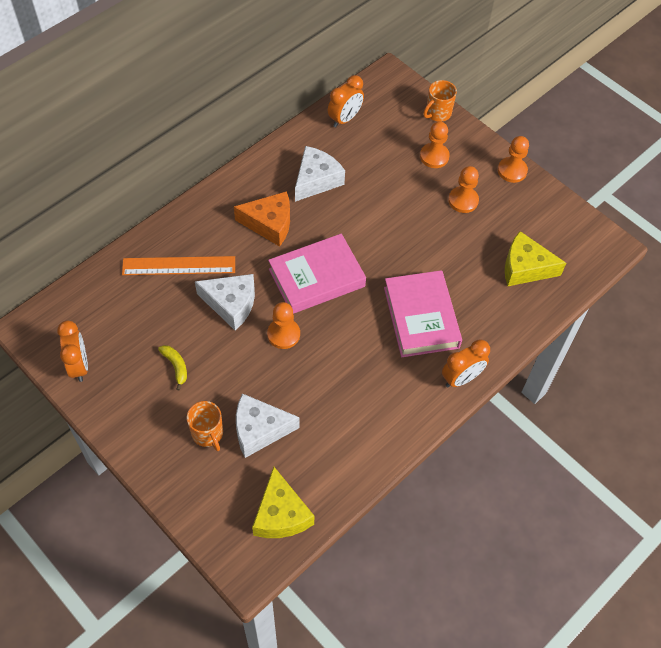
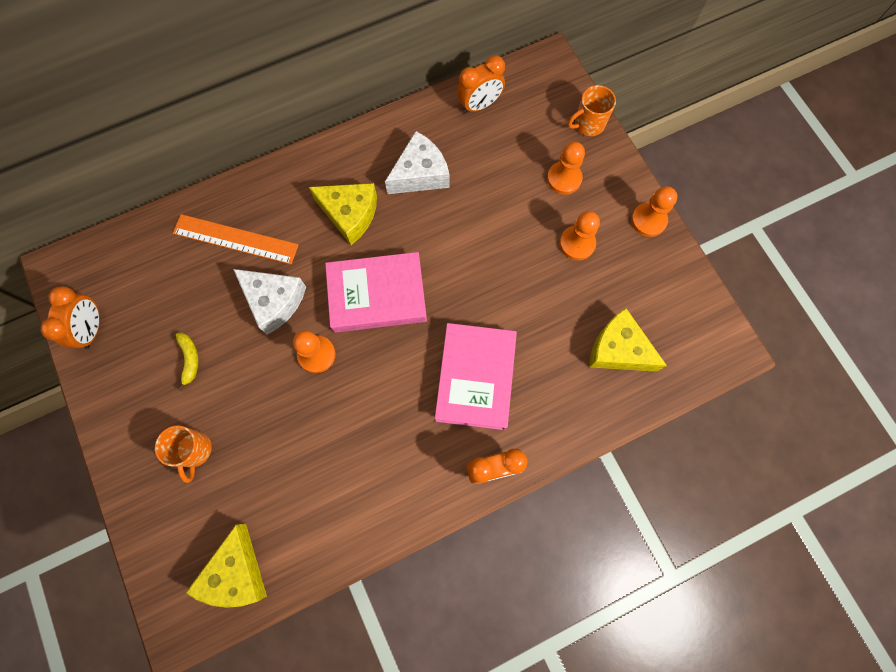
camera: 20 degrees right, 15 degrees up
orange cheese [234,191,290,247] -> yellow cheese [309,183,377,245]
white cheese [236,393,300,458] -> none

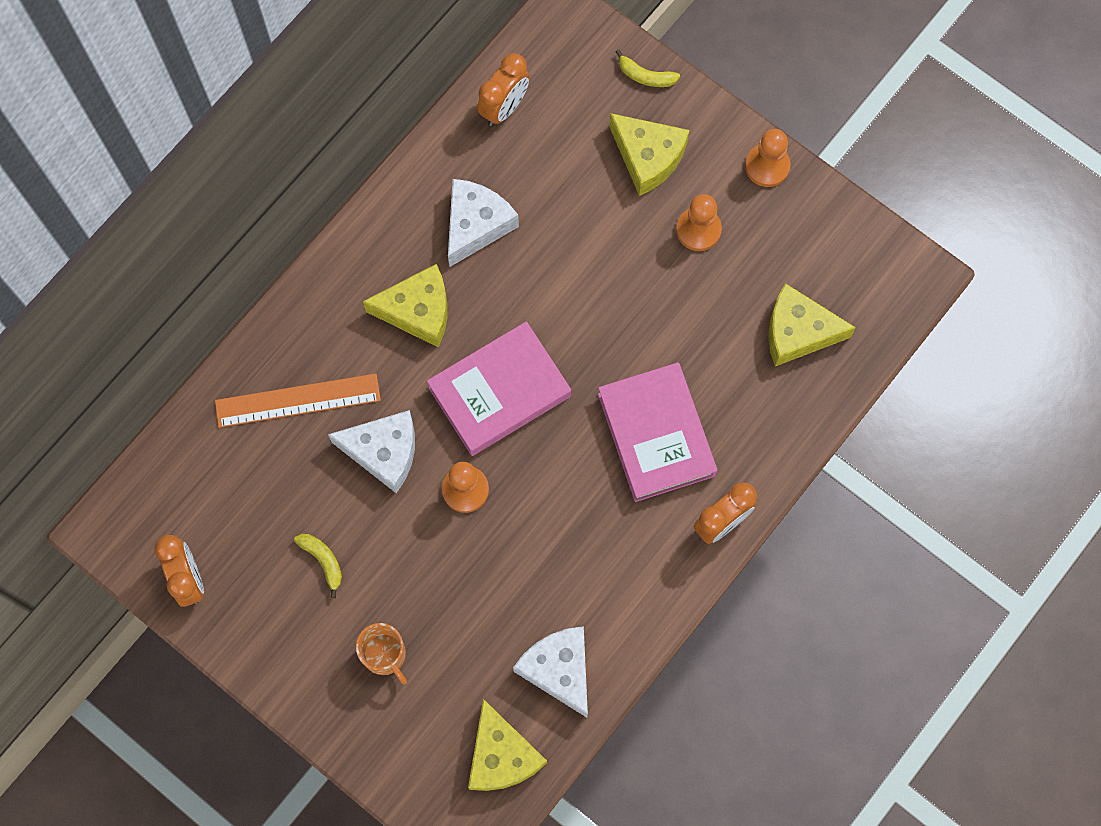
camera: 25 degrees left, 0 degrees up
orange pawn [547,142,585,194] -> yellow cheese [609,113,690,196]
orange mug [568,85,616,136] -> yellow banana [616,49,680,87]
none -> white cheese [513,626,588,718]

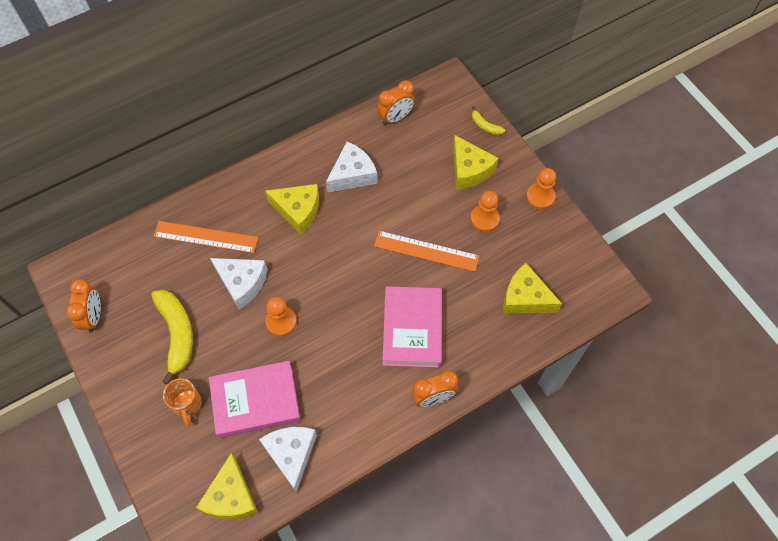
camera: 20 degrees right, 10 degrees down
yellow banana [294,534,342,598] -> yellow banana [151,290,193,384], size x2.06
pink book [427,321,571,456] -> pink book moved to [209,361,301,438]
none -> orange ruler [374,231,479,272]

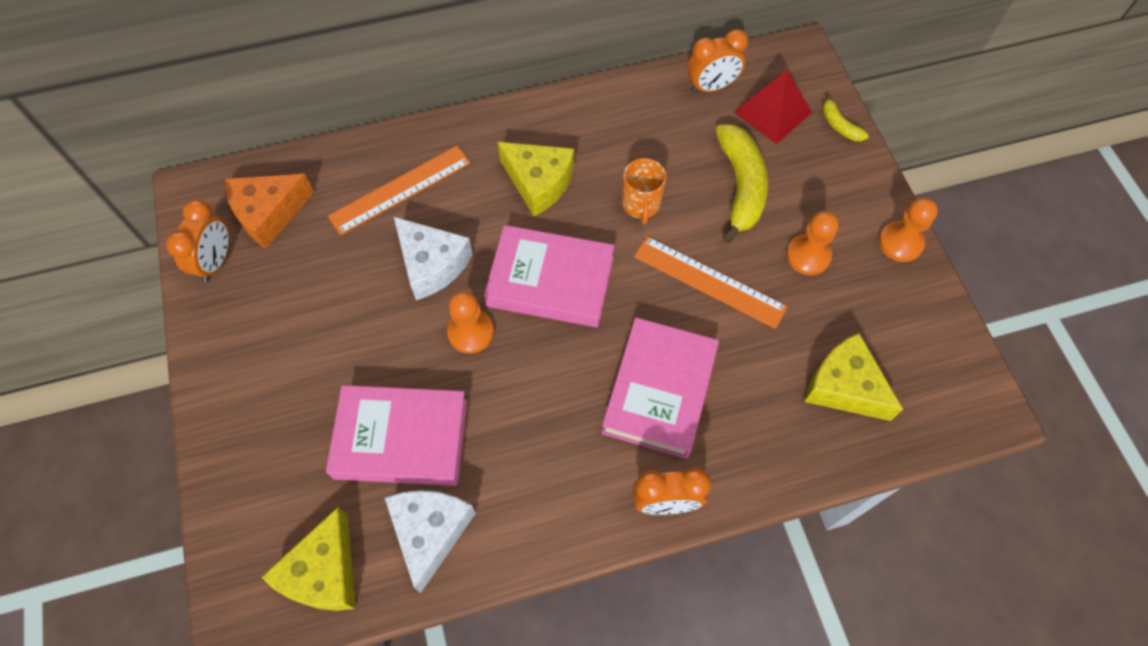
camera: 15 degrees right, 0 degrees up
yellow banana [151,290,193,384] -> yellow banana moved to [715,124,768,243]
orange ruler [153,221,258,253] -> orange ruler turned 60 degrees counterclockwise [328,146,471,235]
orange mug [163,378,202,426] -> orange mug moved to [622,158,666,224]
white cheese [326,142,377,193] -> none
yellow cheese [453,135,499,189] -> none
none -> orange cheese [226,174,314,249]
none -> pink book [484,225,615,327]
none -> red pyramid [734,70,812,144]

